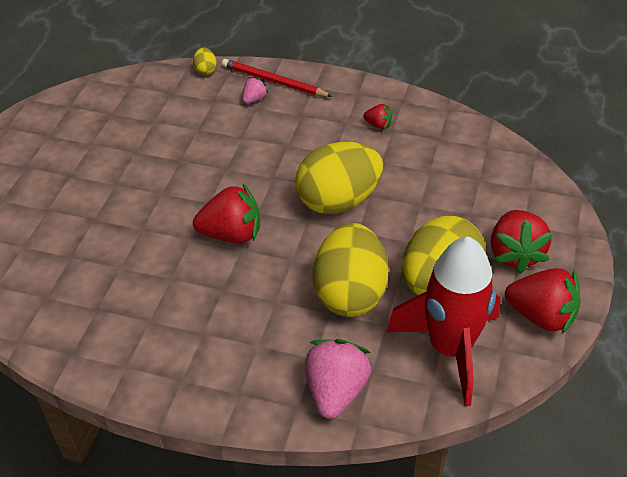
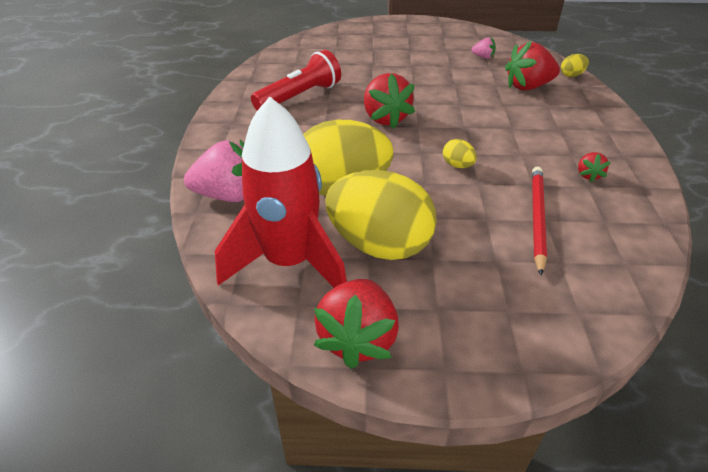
camera: 75 degrees right, 5 degrees down
red pencil [222,59,333,97] -> red pencil moved to [532,167,547,276]
pink strawberry [242,77,268,104] -> pink strawberry moved to [471,38,496,59]
yellow egg [295,142,383,214] -> yellow egg [443,139,477,168], size x0.40
red strawberry [491,210,553,273] -> red strawberry moved to [505,41,560,90]
none -> red flashlight [251,50,341,111]

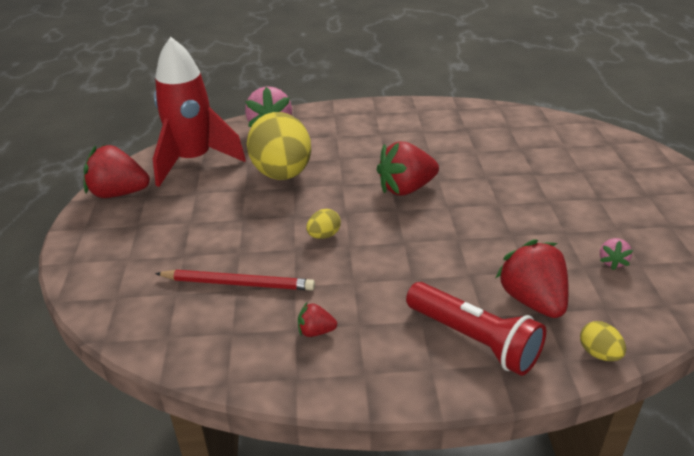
camera: 85 degrees right, 5 degrees down
red flashlight [251,50,341,111] -> red flashlight moved to [406,282,546,376]
yellow egg [325,170,437,260] -> none

